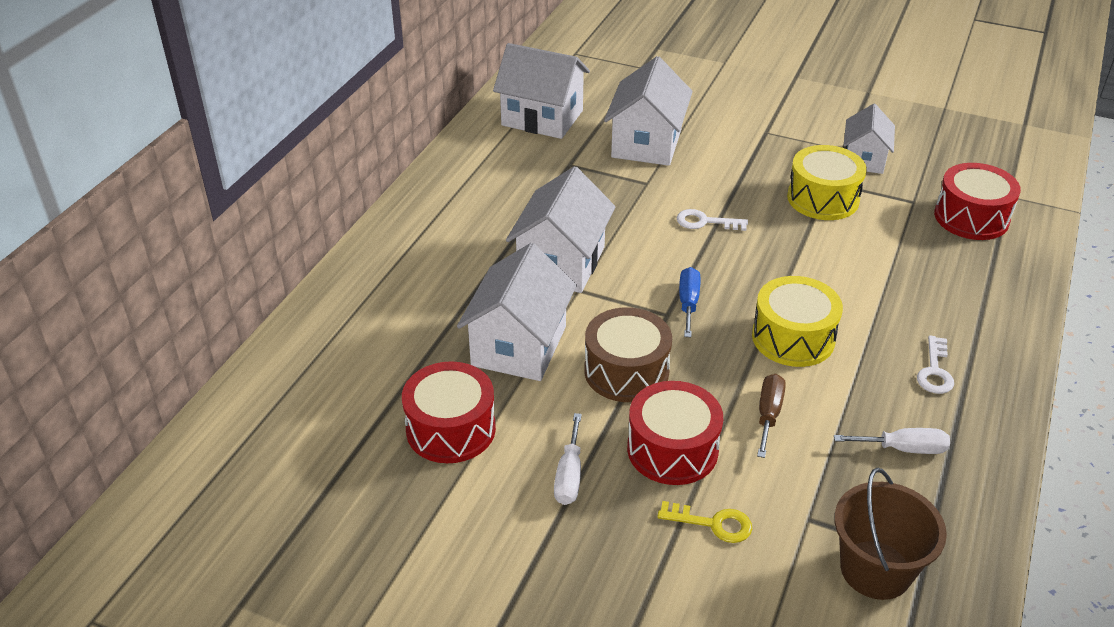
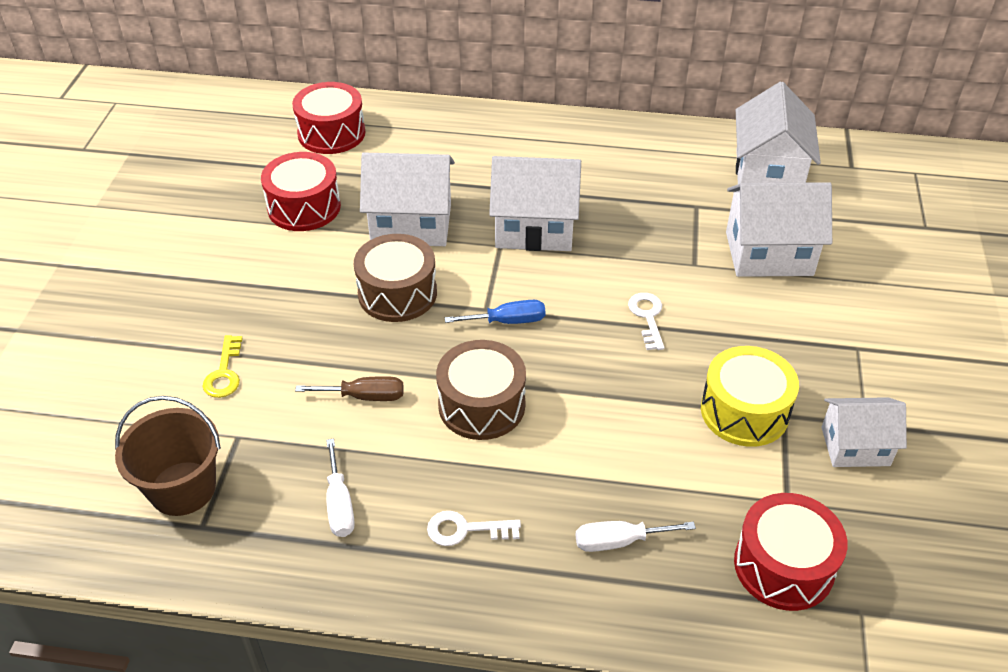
camera: 75 degrees right, 5 degrees up
white screwdriver [554,413,582,505] -> white screwdriver moved to [575,521,696,552]
red drum [627,381,723,485] -> red drum moved to [292,82,365,154]
yellow drum [752,276,843,367] -> brown drum [436,340,526,440]

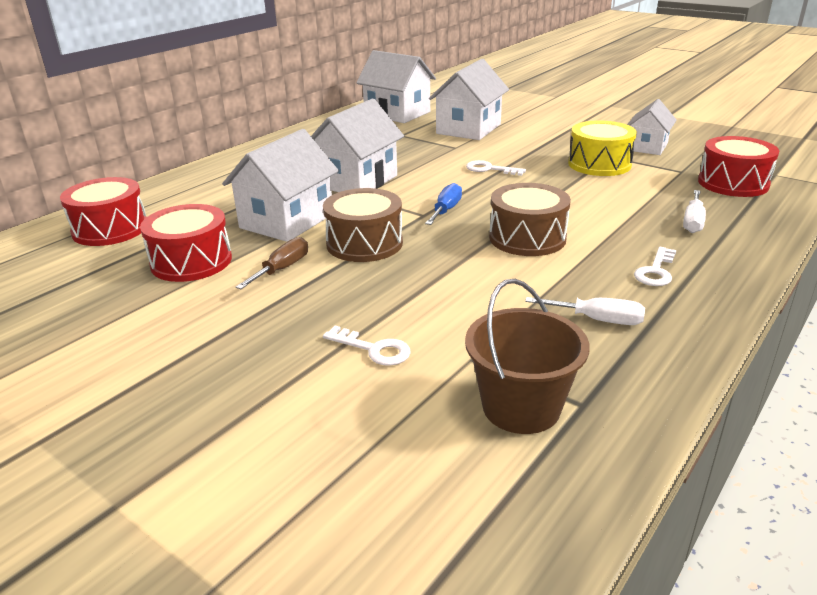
camera: 60 degrees left, 15 degrees down
yellow key [203,335,242,398] -> white key [323,326,411,366]
brown screwdriver [295,376,404,401] -> brown screwdriver moved to [235,237,308,289]

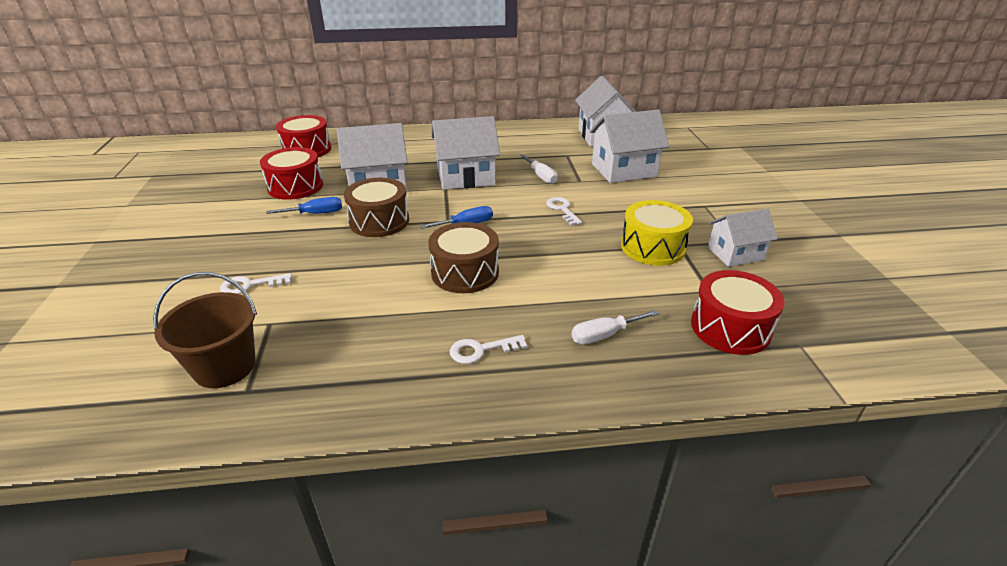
camera: 45 degrees right, 5 degrees up
brown screwdriver [235,237,308,289] -> blue screwdriver [266,197,342,214]
white key [323,326,411,366] -> white key turned 90 degrees clockwise [220,273,292,294]
white screwdriver [525,297,645,325] -> white screwdriver moved to [520,154,558,184]

